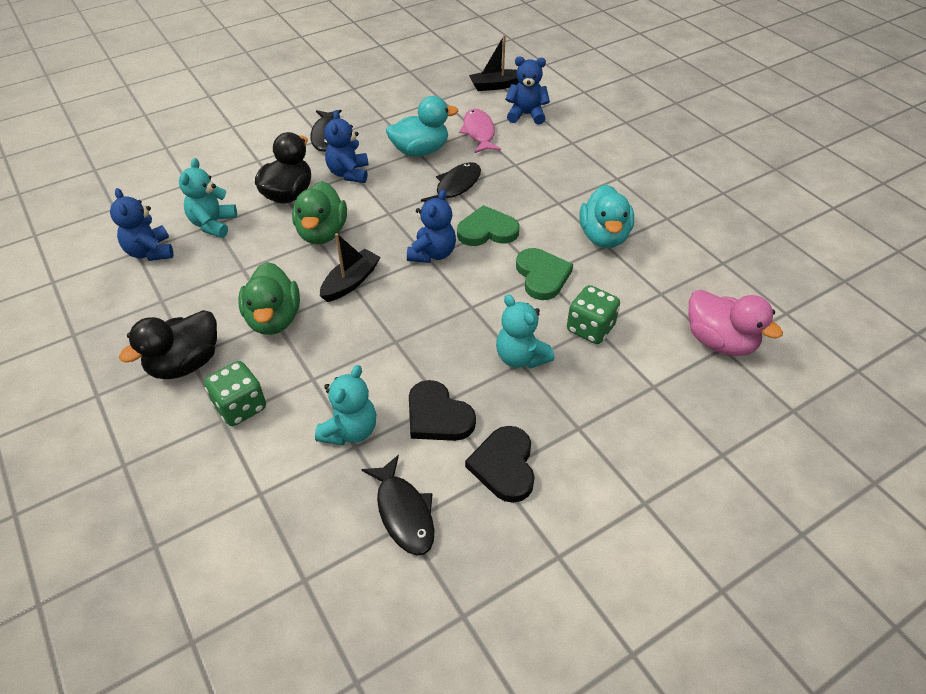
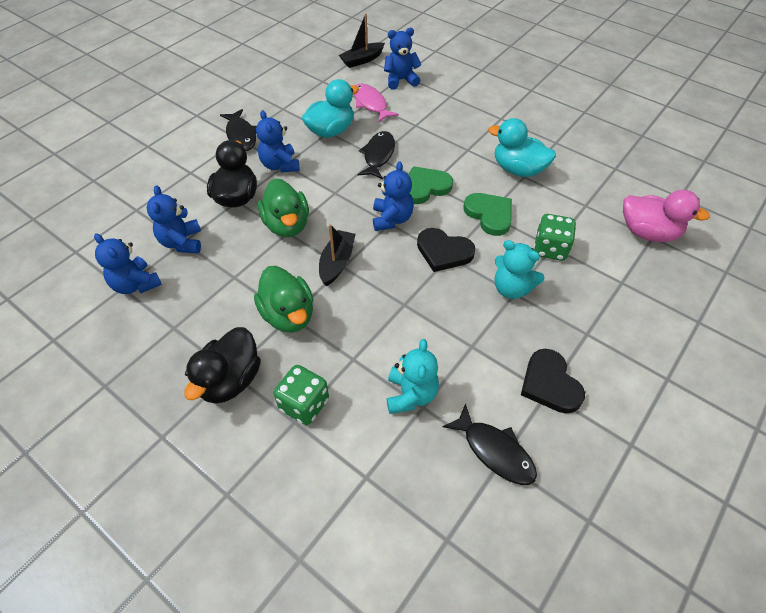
camera: 20 degrees left, 5 degrees up
turquoise teddy bear [179,158,237,238] -> blue teddy bear [147,185,201,253]
black heart [409,380,476,441] -> black heart moved to [417,228,475,272]
turquoise duck [580,184,634,248] -> turquoise duck turned 135 degrees clockwise [488,118,556,177]

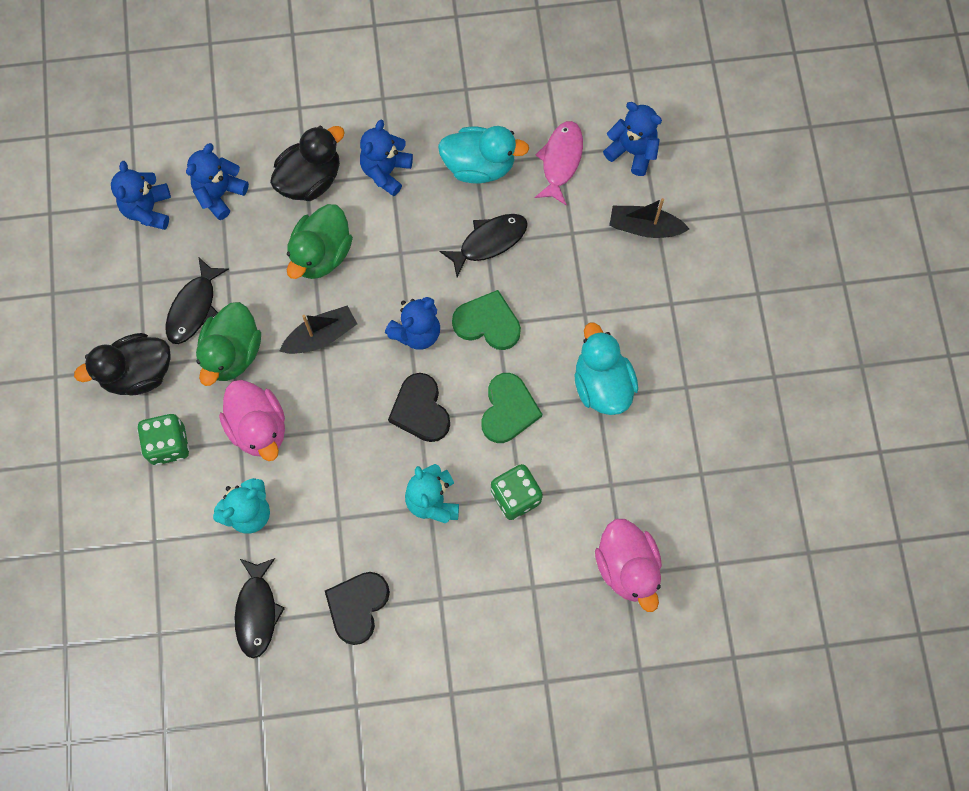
camera: 45 degrees right, 20 degrees up
black fish [220,109,257,151] -> black fish moved to [166,257,229,344]
black boat [339,13,385,68] -> black boat moved to [609,198,689,238]
none -> pink duck [219,380,285,461]

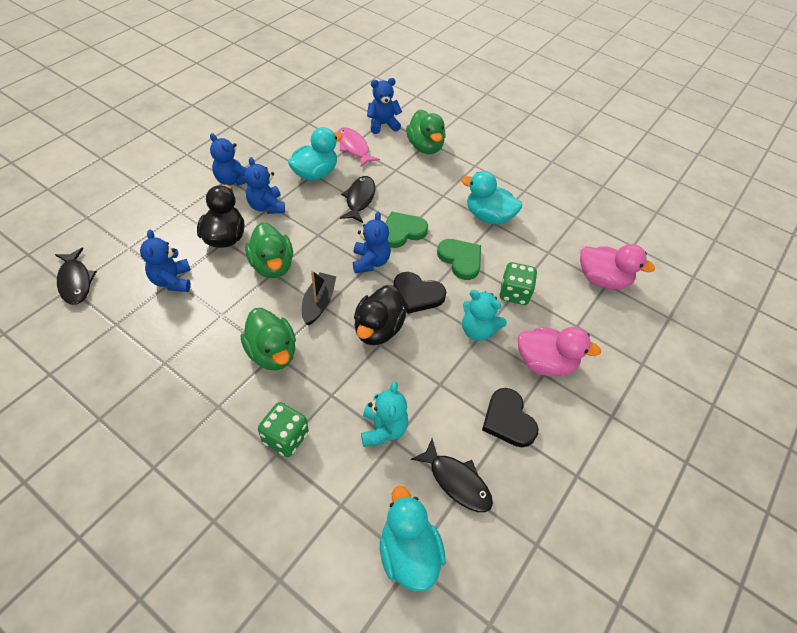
camera: 50 degrees left, 20 degrees down
black duck [74,333,171,396] -> black duck moved to [354,285,406,345]
blue teddy bear [111,161,171,230] -> blue teddy bear moved to [210,133,247,186]
black fish [166,257,229,344] -> black fish moved to [55,248,97,305]
pink duck [219,380,285,461] -> pink duck moved to [518,327,601,376]
black boat [609,198,689,238] -> green duck [406,109,446,154]
none -> turquoise duck [380,486,446,591]

